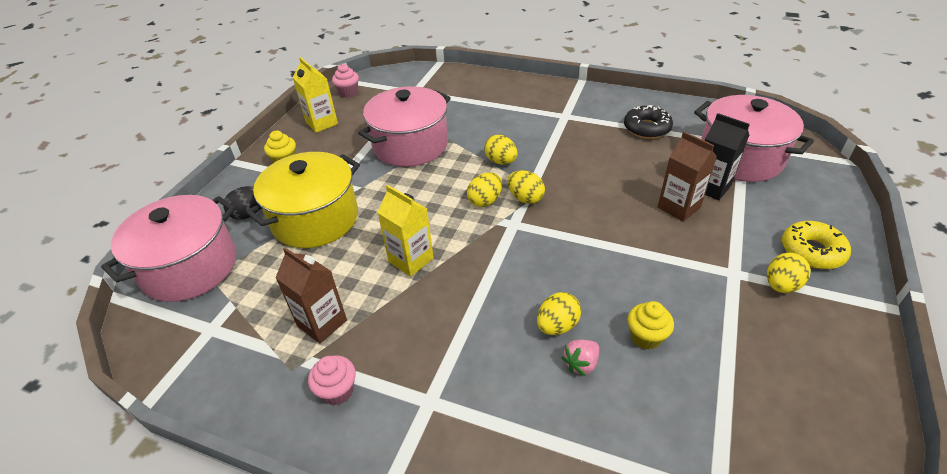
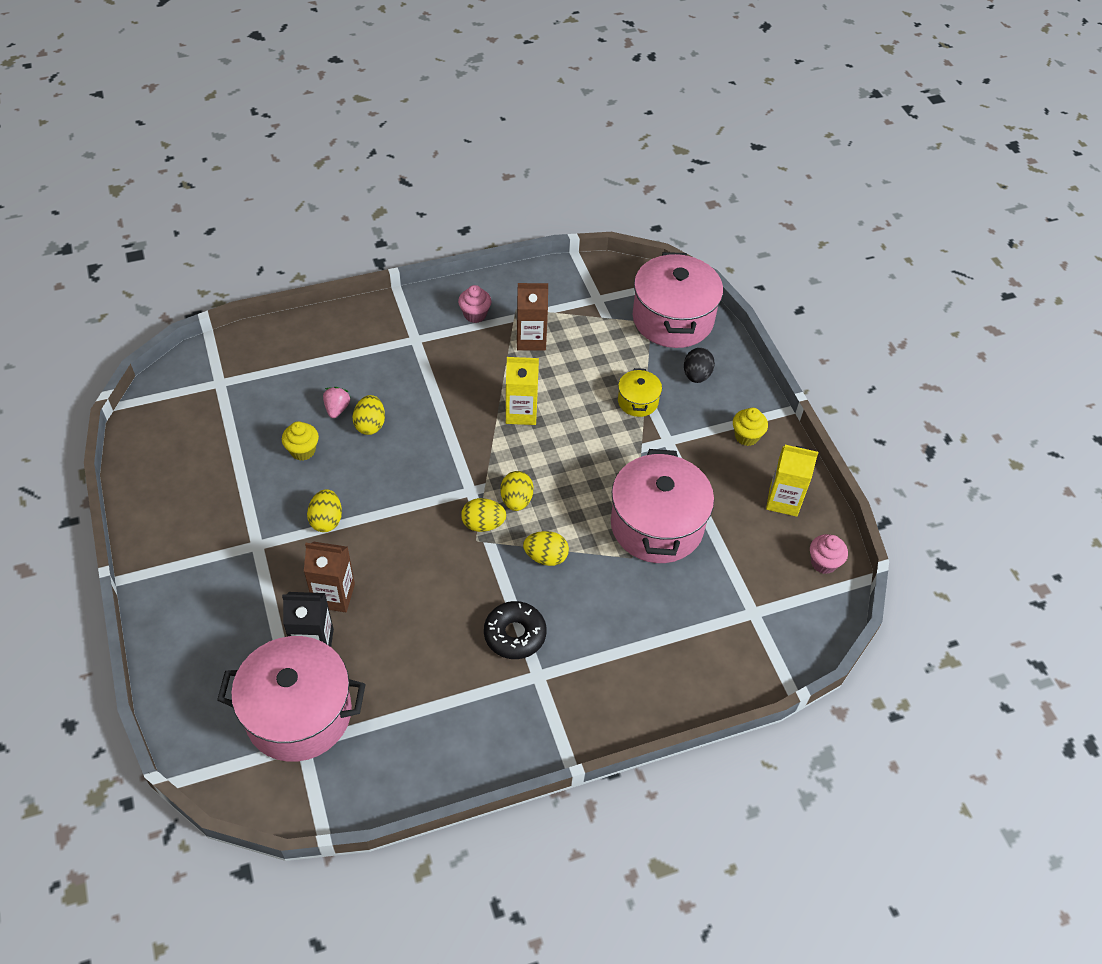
camera: 135 degrees right, 10 degrees up
yellow pot [246,152,360,248] -> yellow pot [618,368,662,417], size x0.47
black donut [624,105,673,139] -> black donut moved to [484,601,547,659]
yellow egg [767,253,811,293] -> yellow egg moved to [307,489,342,532]
yellow donut [782,221,851,269] -> none

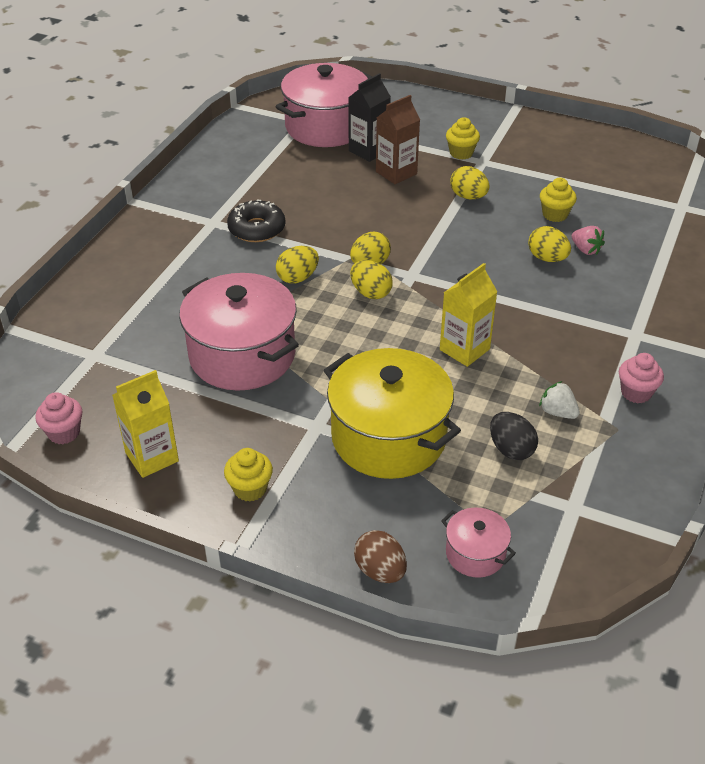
camera: 135 degrees right, 10 degrees down
brown carton [517,283,548,351] -> white strawberry [539,381,580,419]
yellow pot [618,368,662,417] -> yellow pot [324,348,461,479], size x2.12
pink pot [633,252,723,348] -> pink pot [441,507,516,578], size x0.47
black egg [684,348,715,383] -> black egg moved to [490,412,538,460]
none -> brown egg [354,530,407,583]
none -> yellow cupcake [446,117,480,160]

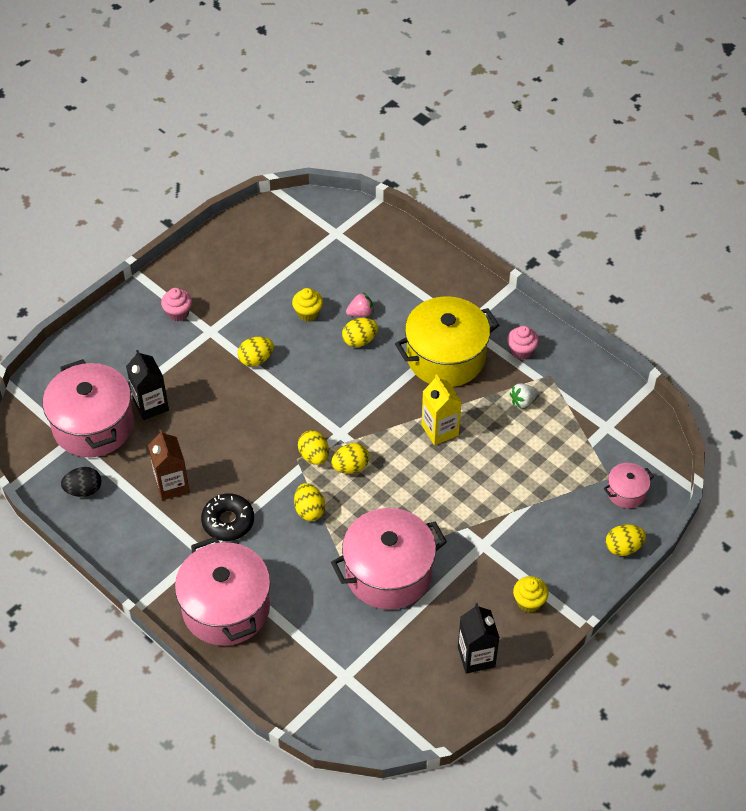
camera: 70 degrees left, 10 degrees up
pink cupcake [35,392,83,444] -> pink cupcake moved to [161,288,192,321]
yellow carton [112,370,179,478] -> black carton [458,603,500,674]
yellow pot [324,348,461,479] -> yellow pot moved to [395,296,499,387]
brown egg [354,530,407,583] -> yellow egg [606,524,646,556]
brown carton [376,95,420,184] -> brown carton moved to [148,430,190,500]
yellow cupcake [446,117,480,160] -> none
black egg [490,412,538,460] -> black egg moved to [61,467,101,497]
none -> pink pot [175,537,271,646]

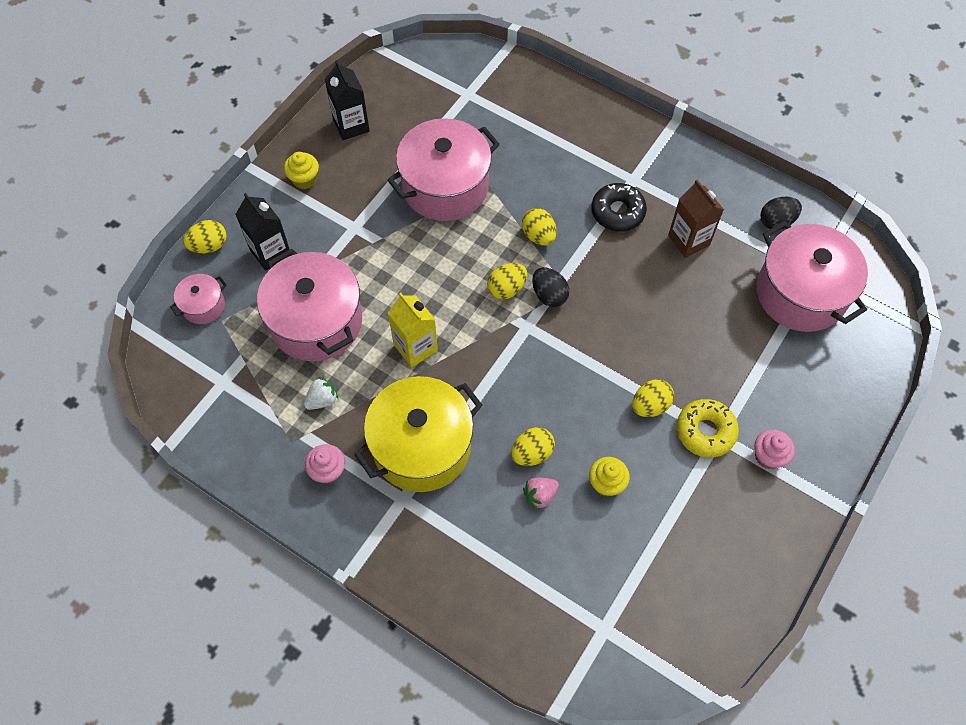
camera: 170 degrees right, 10 degrees up
black carton [126,350,169,420] -> black carton moved to [235,193,290,271]
pink pot [175,537,271,646] -> pink pot moved to [257,249,362,361]
yellow egg [298,430,329,465] -> black egg [532,267,570,307]
none -> yellow donut [676,399,739,458]

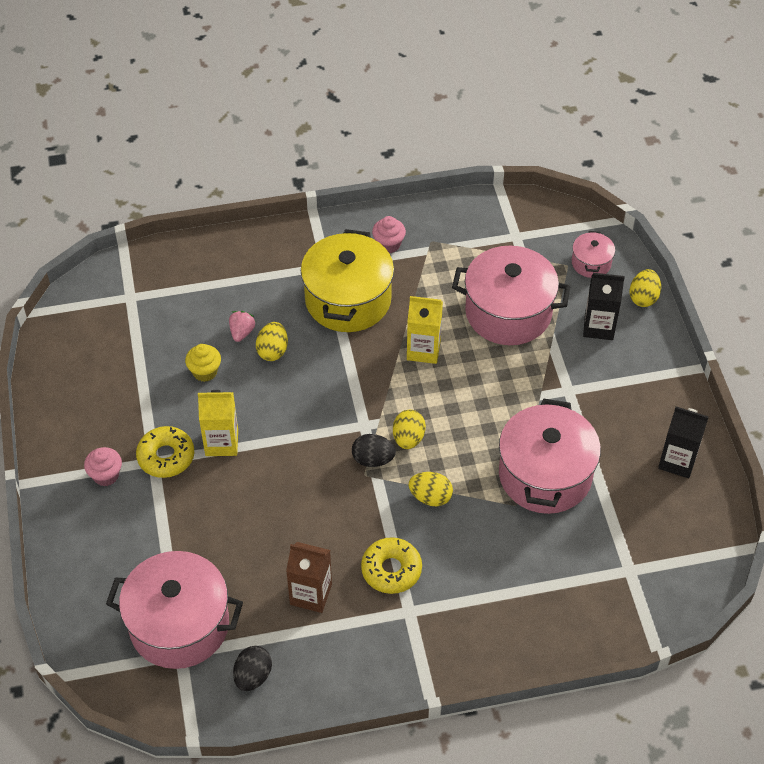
camera: 135 degrees right, 10 degrees down
yellow cupcake [284,152,319,189] -> none
white strawberry [304,377,338,410] -> none
black donut [591,183,647,232] -> yellow donut [361,537,422,594]
yellow egg [632,379,674,417] -> yellow carton [198,390,238,456]

